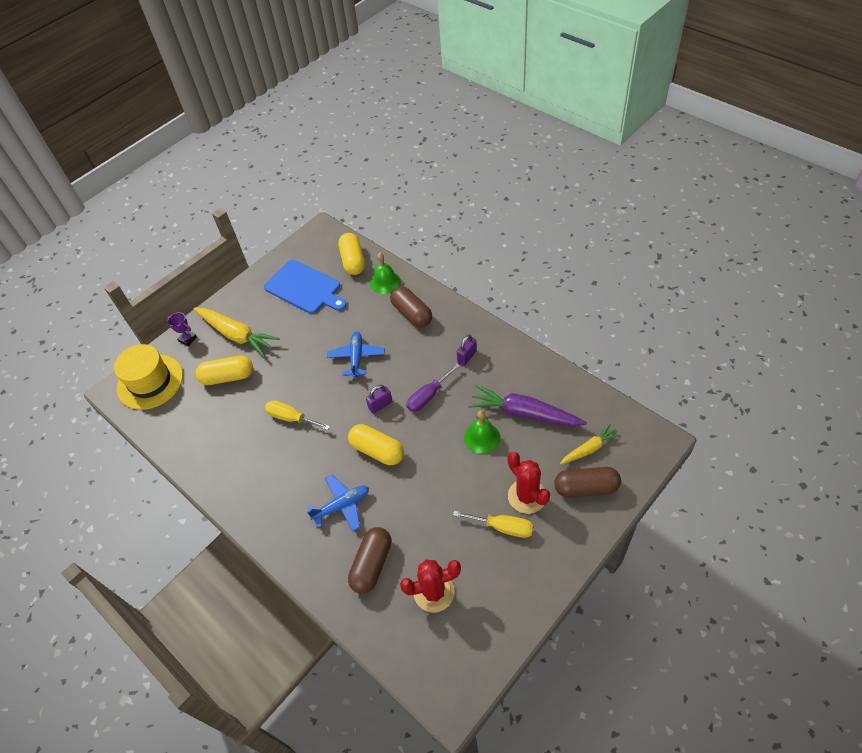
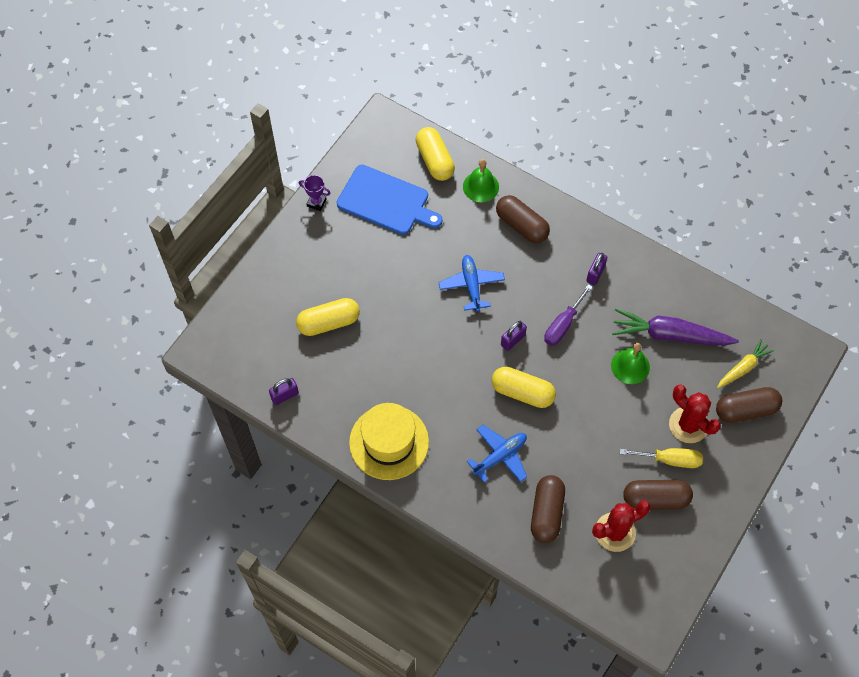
camera: 15 degrees left, 10 degrees up
yellow hat [114,344,183,410] -> yellow hat moved to [349,403,429,480]
purple trophy [167,312,197,346] -> purple trophy moved to [299,175,331,211]
yellow carrot [194,308,279,357] -> none
yellow screwdriver [265,400,330,430] -> none
none -> purple padlock [269,378,299,405]
none -> brown capsule [623,480,693,510]

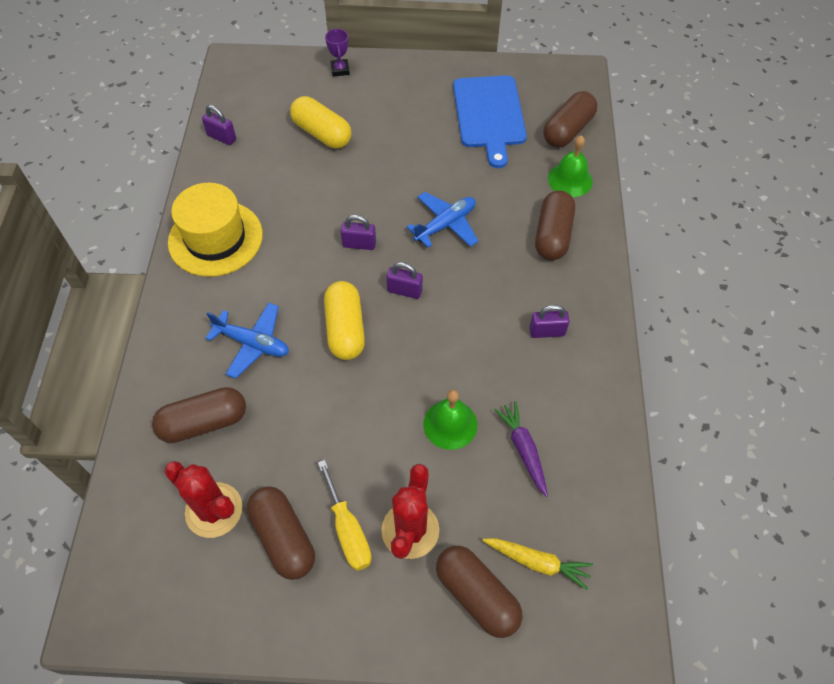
camera: 60 degrees right, 5 degrees down
purple trophy [299,175,331,211] -> purple trophy moved to [325,28,350,77]
yellow capsule [416,127,455,181] -> brown capsule [543,91,597,148]
purple screwdriver [544,284,592,346] -> none
purple carrot [612,308,739,346] -> purple carrot [494,401,548,497], size x0.57
none -> purple padlock [341,215,376,250]

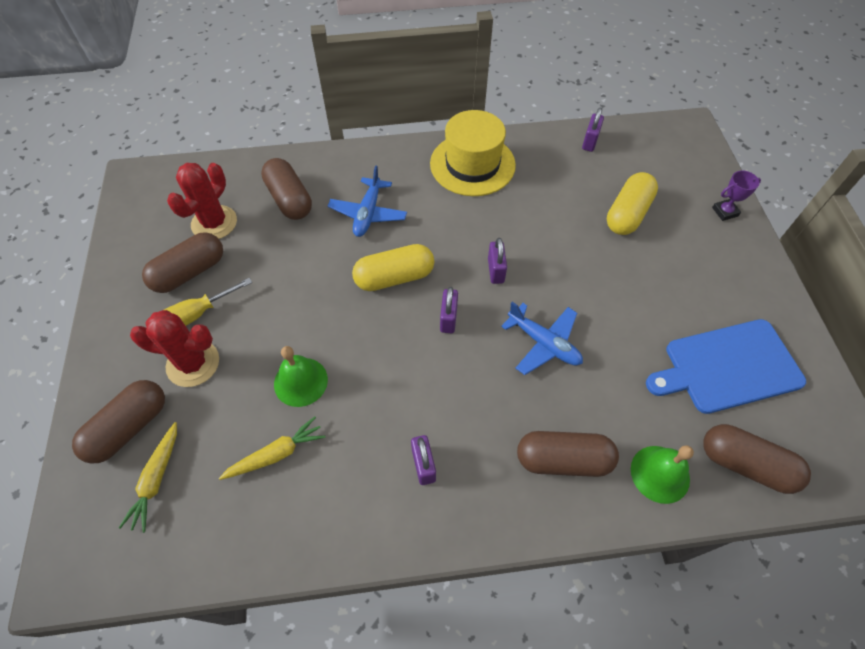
camera: 80 degrees right, 0 degrees up
purple carrot [494,401,548,497] -> yellow carrot [219,416,325,480]

